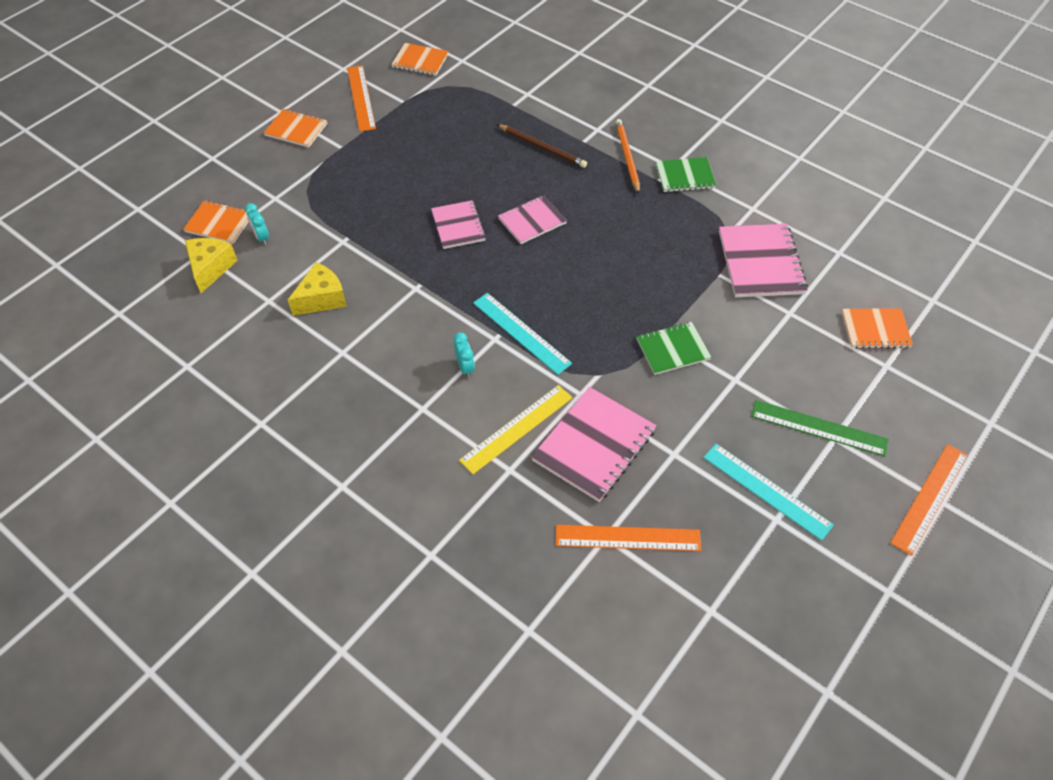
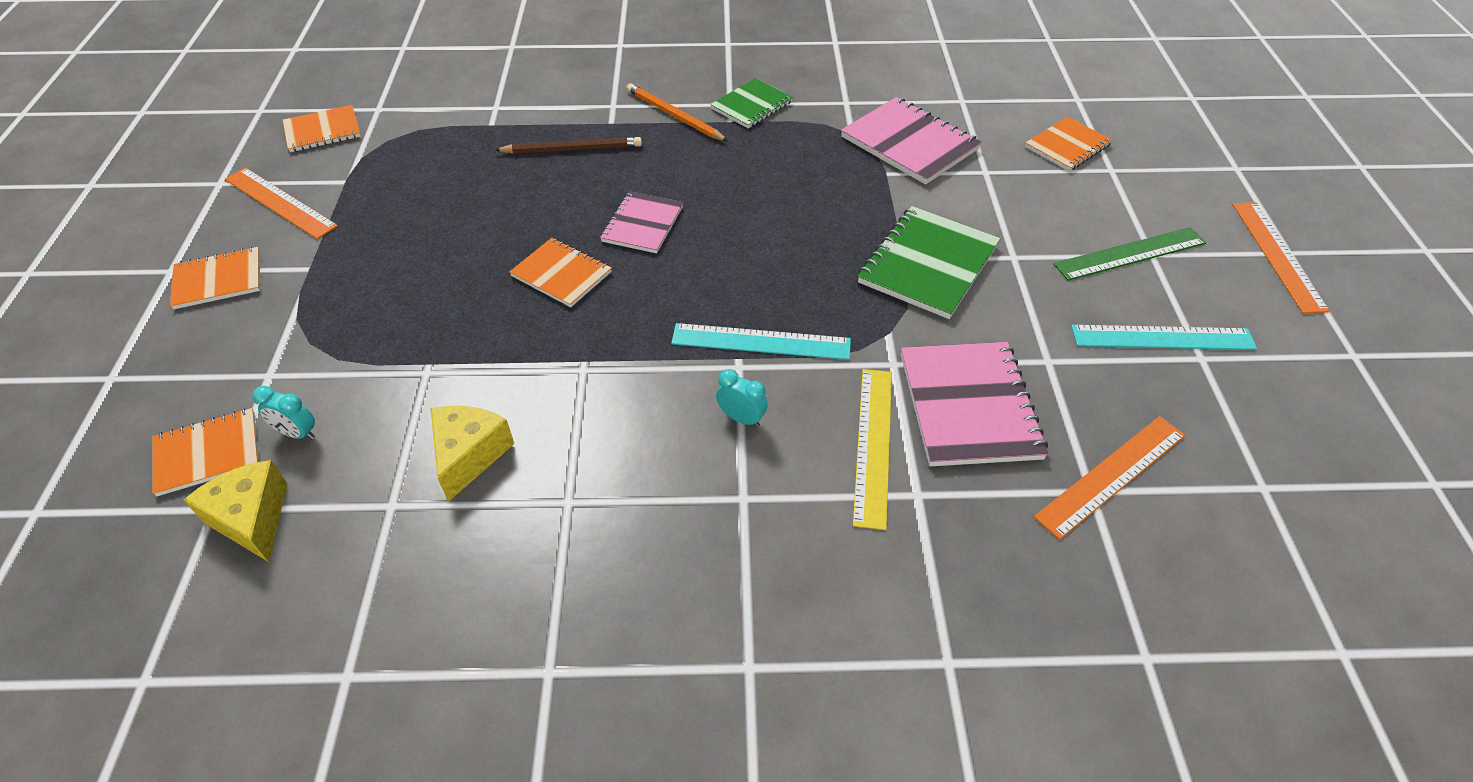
camera: 40 degrees left, 5 degrees down
pink notebook [431,200,486,249] -> orange notebook [509,238,612,307]
green notebook [637,322,711,375] -> green notebook [858,206,1000,319], size x1.59

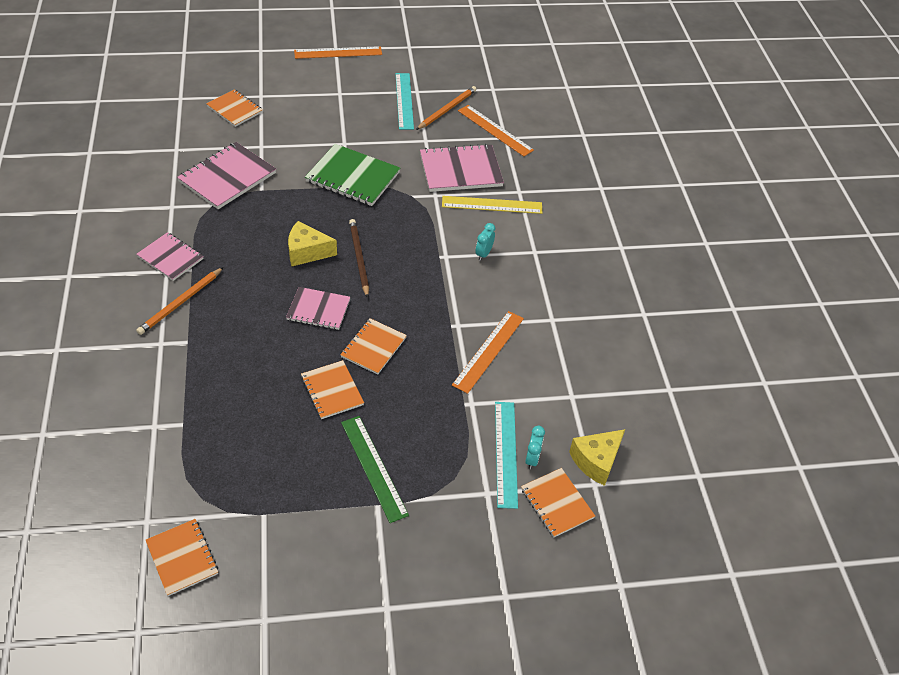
camera: 100 degrees left, 0 degrees up
orange notebook [170,247,260,309] -> orange notebook moved to [301,360,364,419]
orange ruler [225,168,338,239] -> orange ruler moved to [452,311,524,394]
yellow cheese [430,406,514,502] -> yellow cheese moved to [288,221,337,266]
brown pencil [495,137,642,154] -> brown pencil moved to [349,219,369,298]
turquoise ruler [671,323,851,360] -> turquoise ruler moved to [495,402,518,509]
green notebook [710,78,793,128] -> pink notebook [136,232,204,281]
green ruler [1054,227,1206,281] -> green ruler moved to [341,416,409,523]
none -> orange pencil [416,86,477,130]

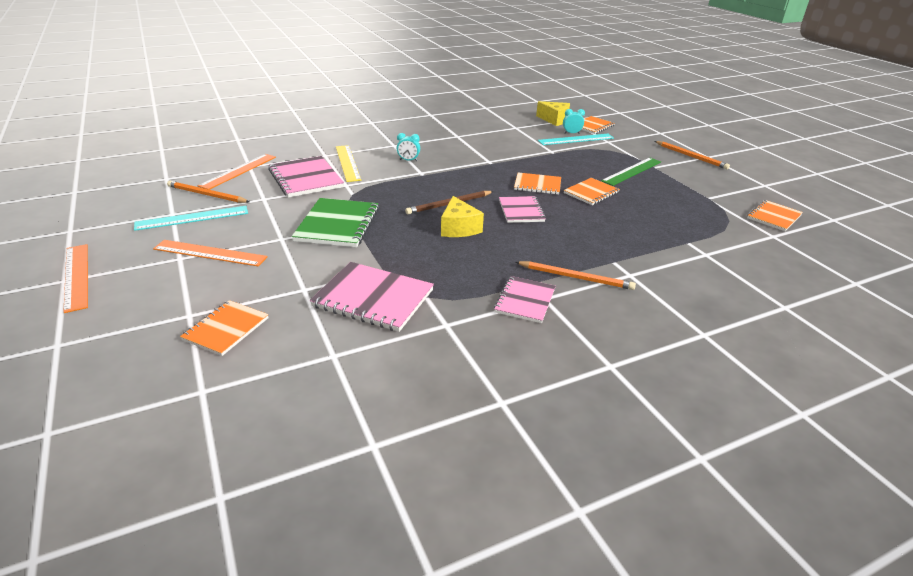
camera: 105 degrees left, 15 degrees down
orange ruler [452,311,524,394] -> orange ruler moved to [153,240,268,267]
none -> orange pencil [655,141,730,169]

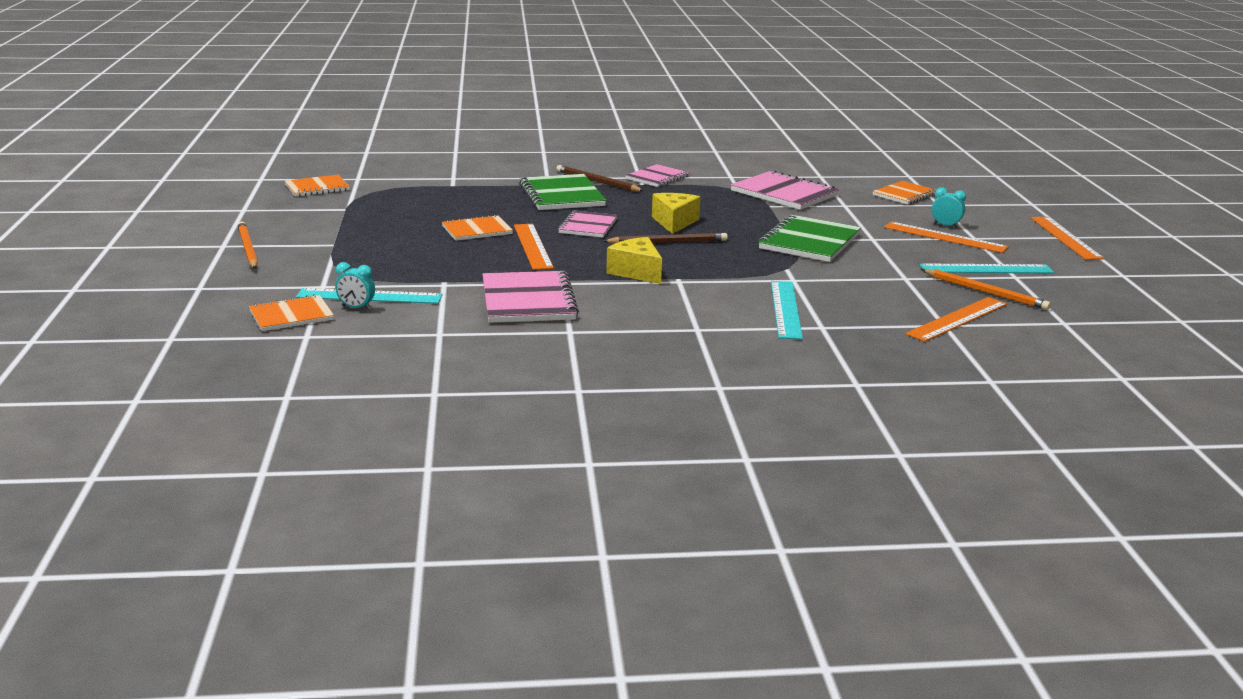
camera: 160 degrees left, 10 degrees down
pink notebook [268,156,344,198] -> pink notebook moved to [483,271,579,323]
yellow ruler [336,145,361,182] -> turquoise ruler [771,281,803,340]
turquoise clock [397,133,420,161] -> turquoise clock moved to [932,187,966,228]
orange notebook [514,172,561,195] -> orange ruler [514,224,554,270]
orange pencil [516,261,636,290] -> brown pencil [557,165,644,191]
yellow cheese [536,101,570,126] -> yellow cheese moved to [606,237,662,284]
green ruler [601,158,661,186] -> none
none -> green notebook [519,174,606,210]

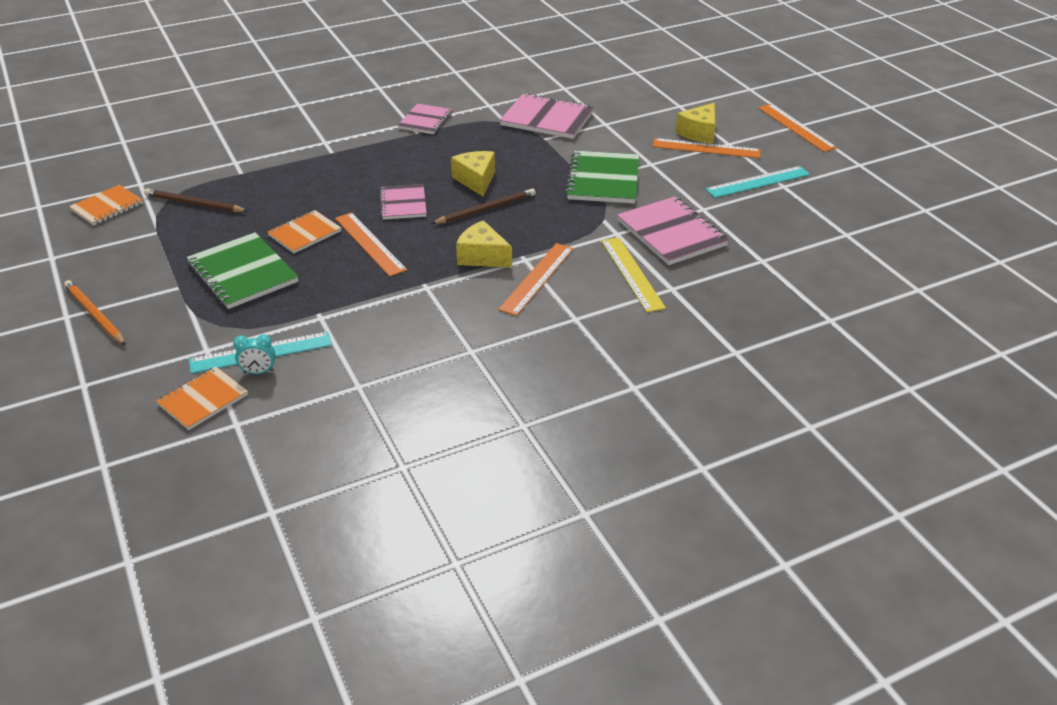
camera: 20 degrees left, 15 degrees up
pink notebook [483,271,579,323] -> pink notebook moved to [617,196,729,265]
green notebook [519,174,606,210] -> green notebook moved to [187,232,298,309]
brown pencil [557,165,644,191] -> brown pencil moved to [144,188,248,212]
turquoise ruler [771,281,803,340] -> yellow ruler [601,237,666,312]
orange notebook [872,181,936,205] -> none
orange ruler [905,297,1007,342] -> orange ruler moved to [498,243,574,316]
orange pencil [921,269,1051,310] -> none
turquoise clock [932,187,966,228] -> yellow cheese [675,103,716,144]

